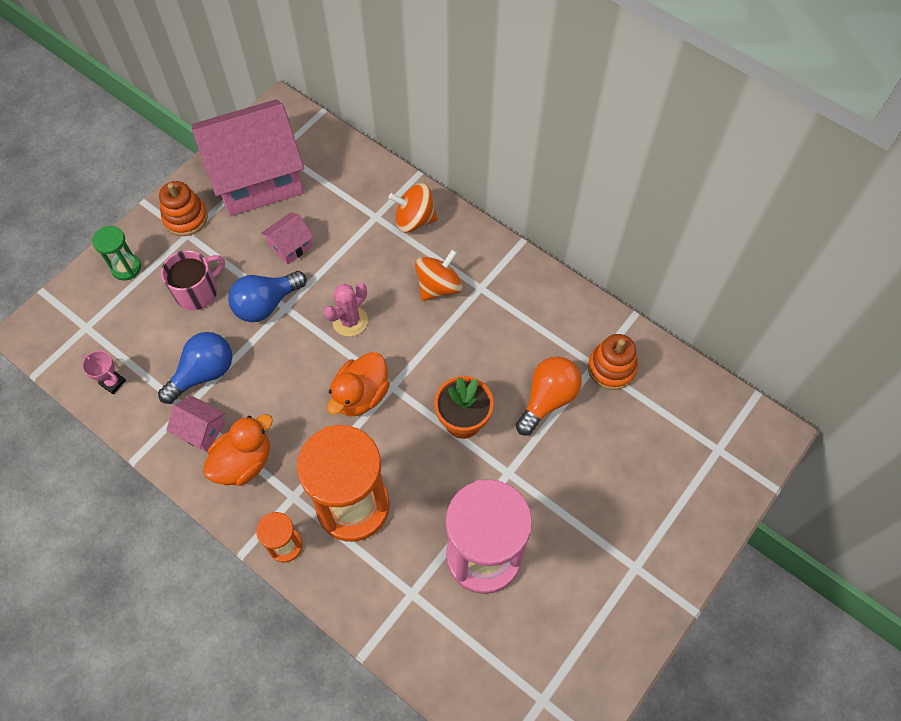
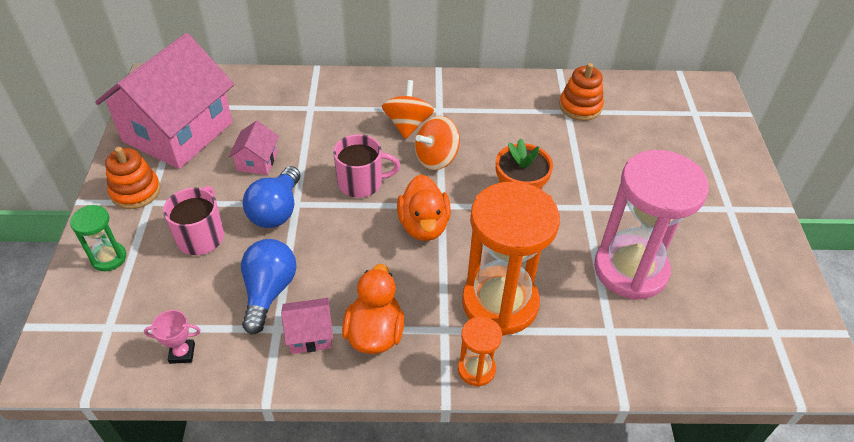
camera: 40 degrees left, 15 degrees down
pink cactus [324,283,368,336] -> pink mug [333,134,400,198]
orange spinning top [388,183,437,233] -> orange spinning top moved to [415,116,460,170]
orange light bulb [516,357,582,436] -> none

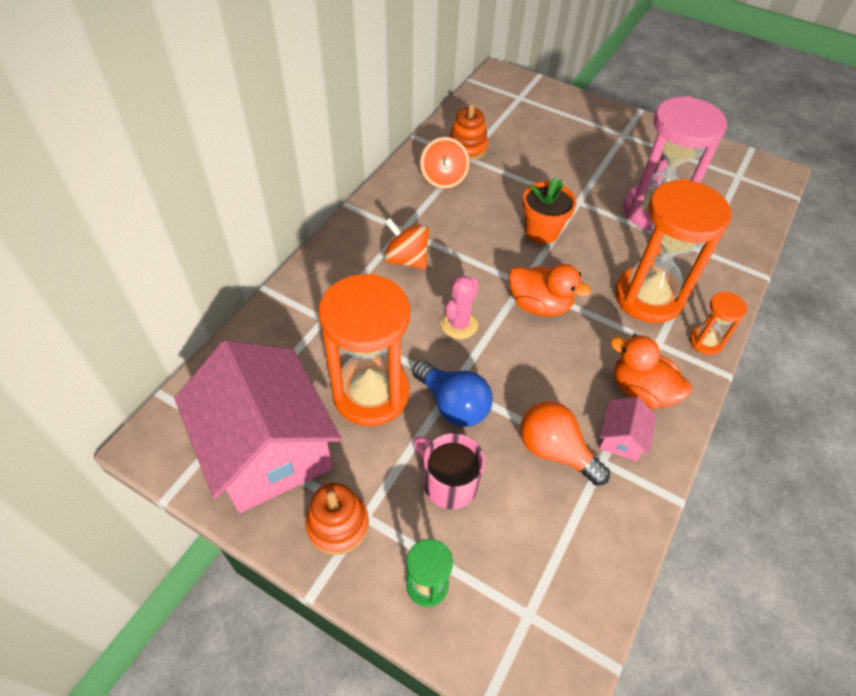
camera: 60 degrees left, 5 degrees up
pink trophy [144,310,201,364] -> none
pink house [228,121,279,175] -> orange hourglass [318,273,410,426]
blue light bulb [241,239,296,334] -> orange light bulb [520,401,610,486]
pink mug [333,134,400,198] -> pink cactus [441,275,479,339]
orange spinning top [415,116,460,170] -> orange spinning top moved to [420,137,470,189]

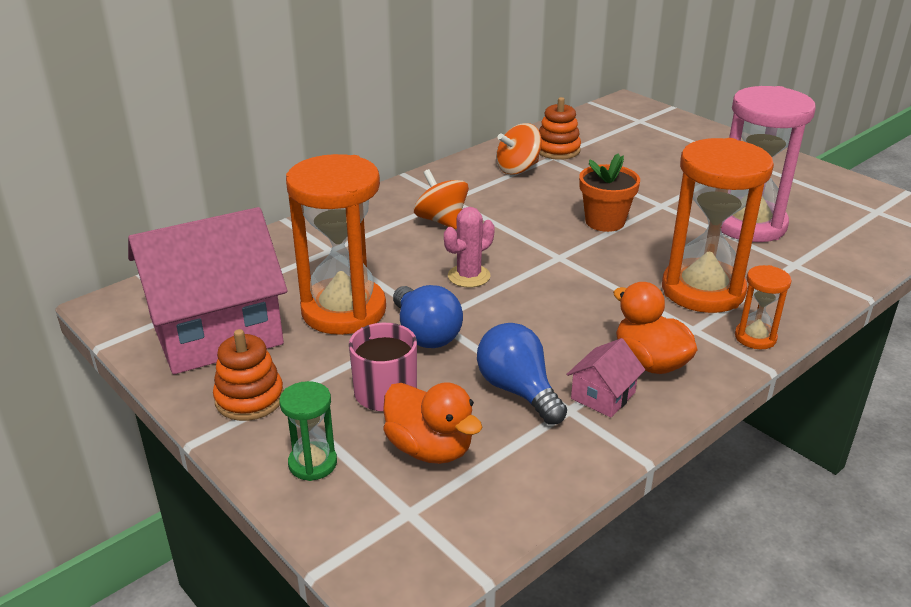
camera: 20 degrees right, 20 degrees down
pink house [174,340,341,513] -> pink house turned 75 degrees clockwise [128,207,288,374]
orange spinning top [420,137,470,189] -> orange spinning top turned 45 degrees clockwise [496,123,542,175]
orange duck [509,264,591,317] -> orange duck moved to [383,382,482,464]
orange light bulb [520,401,610,486] -> blue light bulb [477,323,567,425]

